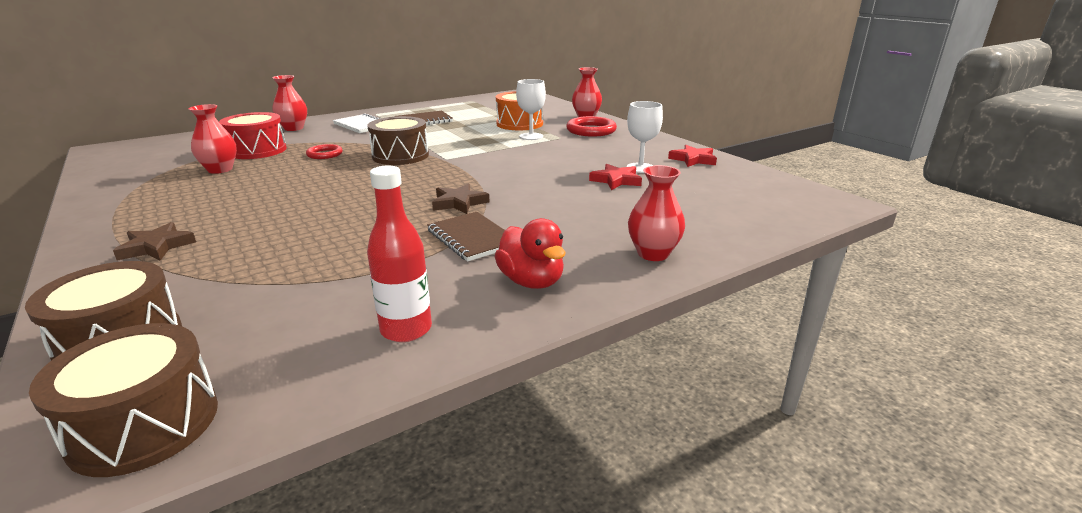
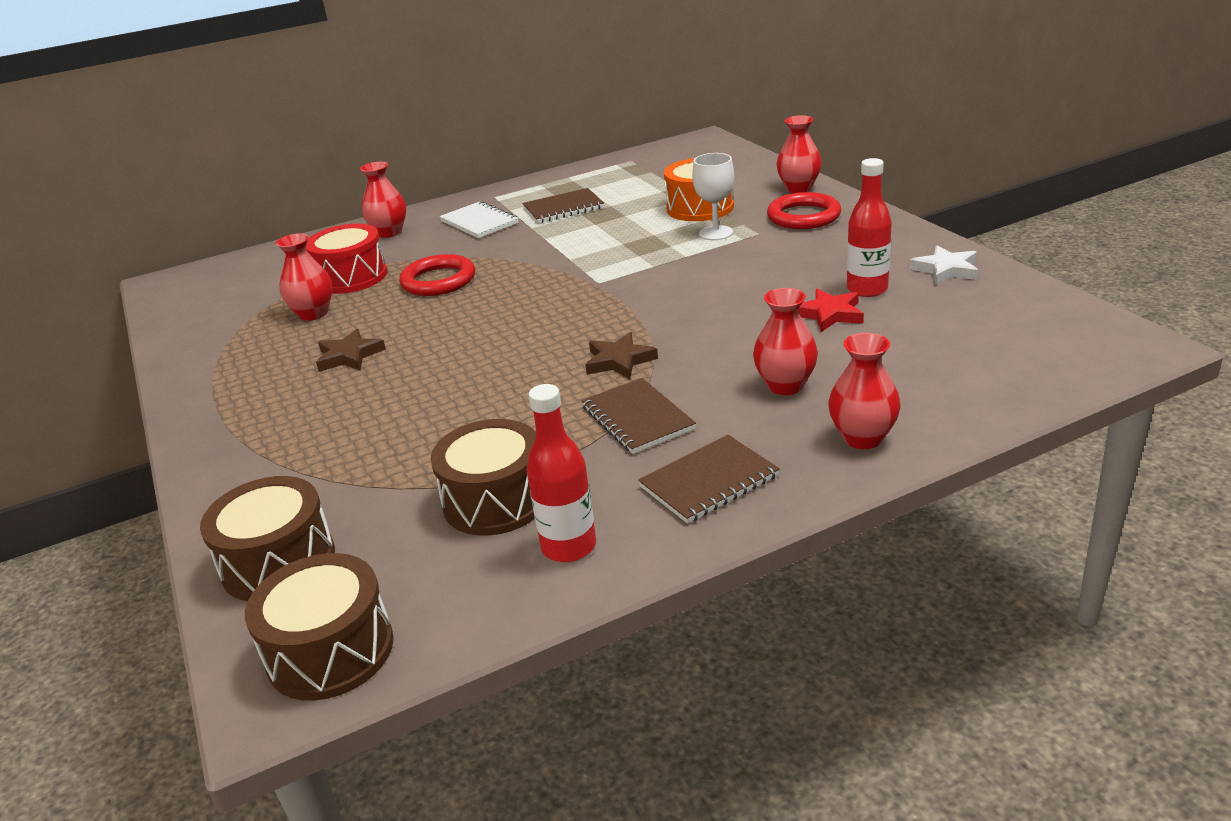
camera: 10 degrees right, 5 degrees up
brown star [113,222,196,261] -> brown star moved to [316,329,386,372]
red ring [306,144,343,159] -> red ring [399,254,475,296], size x1.64
brown drum [367,116,429,165] -> brown drum moved to [431,419,536,536]
red duck [495,218,566,289] -> brown notebook [638,435,780,524]
white goblet [627,101,663,173] -> red bottle [847,158,892,297]
red star [668,145,717,167] -> white star [910,246,978,285]
none -> red vase [753,288,818,395]

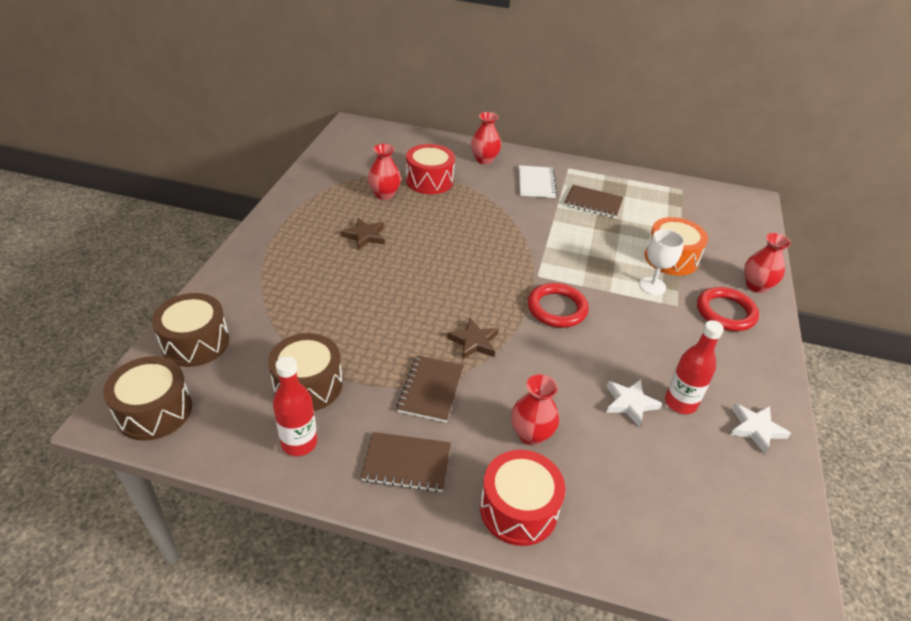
camera: 35 degrees right, 10 degrees up
red ring [399,254,475,296] -> red ring moved to [528,283,589,328]
red star [798,289,864,332] -> white star [606,379,662,427]
red vase [828,333,901,449] -> red drum [480,450,566,546]

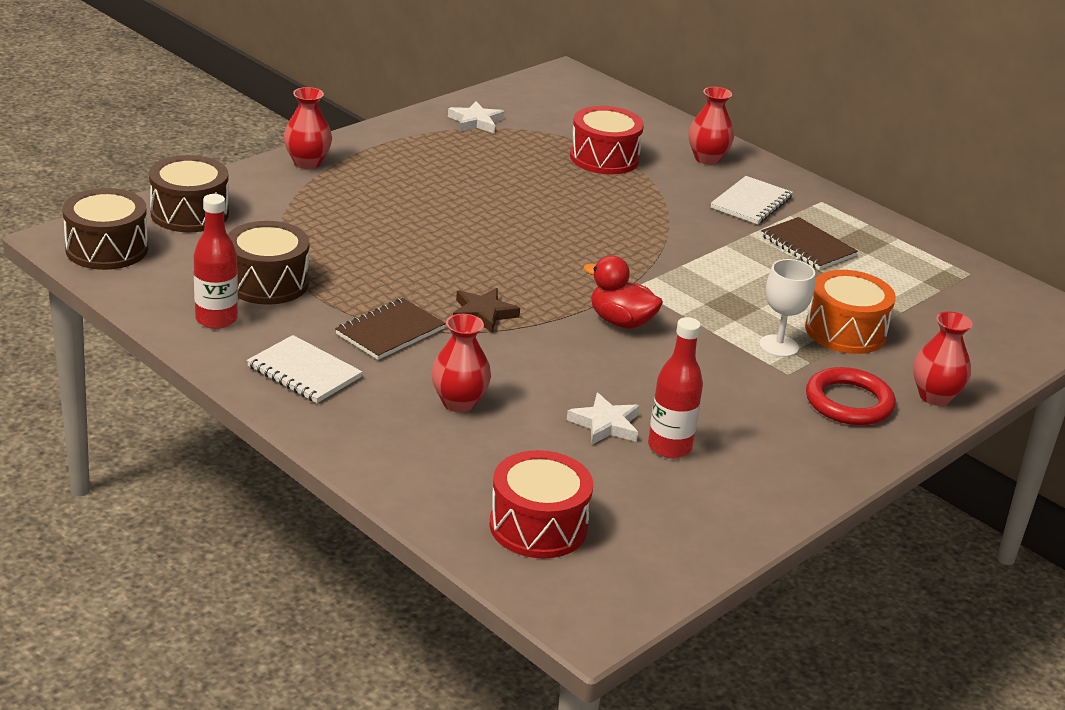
camera: 30 degrees right, 10 degrees down
brown star [341,218,385,250] -> none
brown notebook [361,432,451,492] -> white notebook [247,335,362,403]
red vase [368,144,401,200] -> red vase moved to [284,87,332,169]
red drum [480,450,566,546] -> red drum moved to [489,450,593,558]
red ring [528,283,589,328] -> red duck [584,256,663,329]
white star [730,403,791,454] -> white star moved to [448,101,504,133]

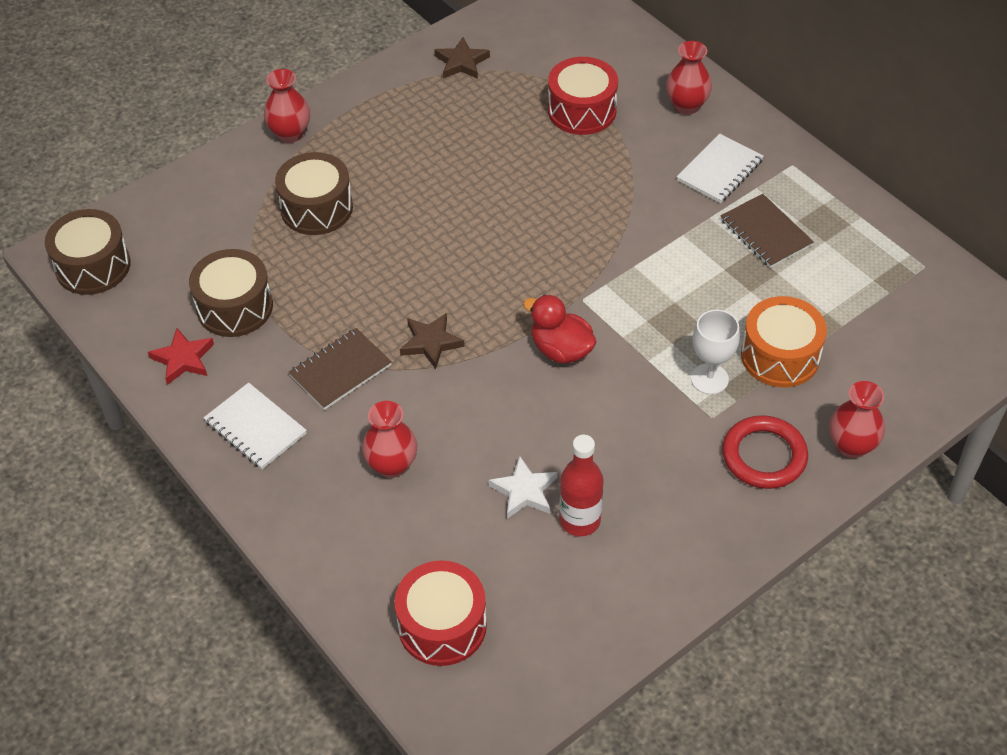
camera: 10 degrees right, 20 degrees up
brown drum [149,155,229,232] -> brown drum moved to [275,152,353,235]
red bottle [194,194,238,329] -> red star [148,328,214,385]
white star [448,101,504,133] -> brown star [434,37,490,79]

